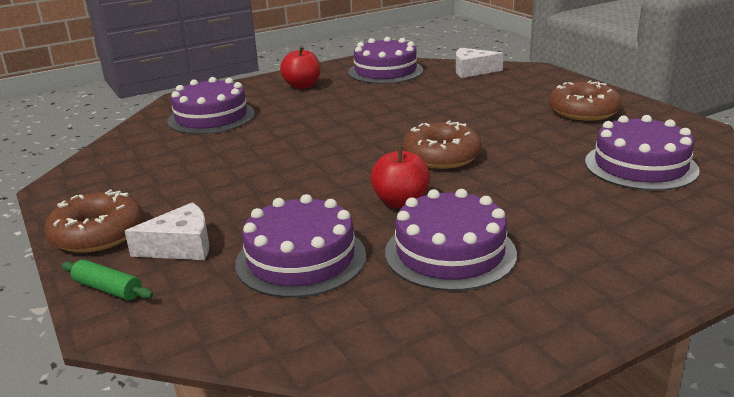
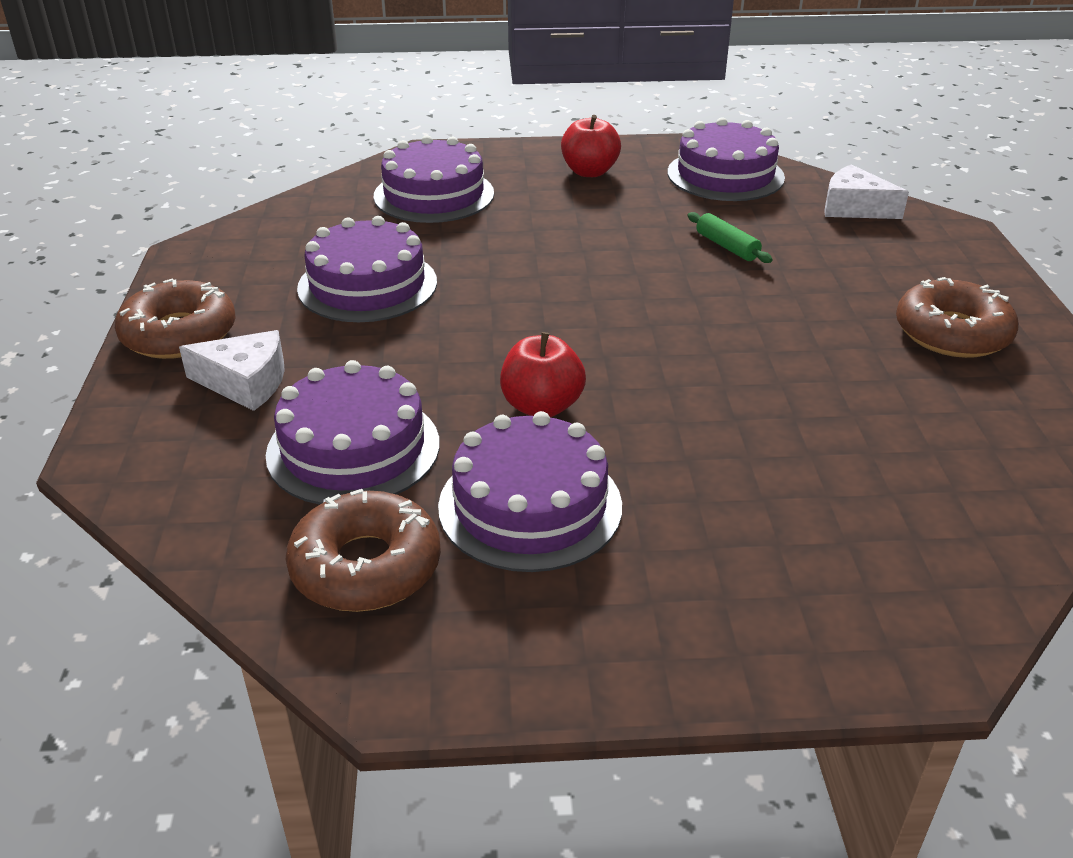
camera: 25 degrees right, 10 degrees up
green rolling pin [61,259,153,300] -> green rolling pin moved to [688,212,772,263]
brown donut [402,121,482,169] -> brown donut moved to [286,489,441,612]
purple cake [585,115,699,191] -> purple cake moved to [297,216,437,322]

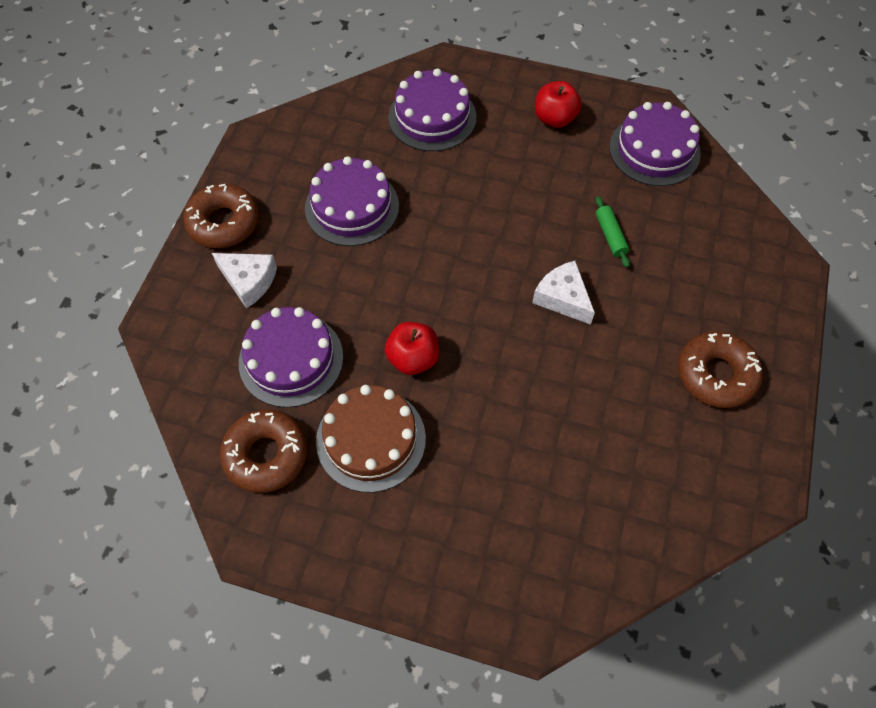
camera: 20 degrees right, 25 degrees up
purple cake [438,411,622,572] -> brown cake [316,385,426,493]
white cheese [824,164,909,219] -> white cheese moved to [532,261,595,325]

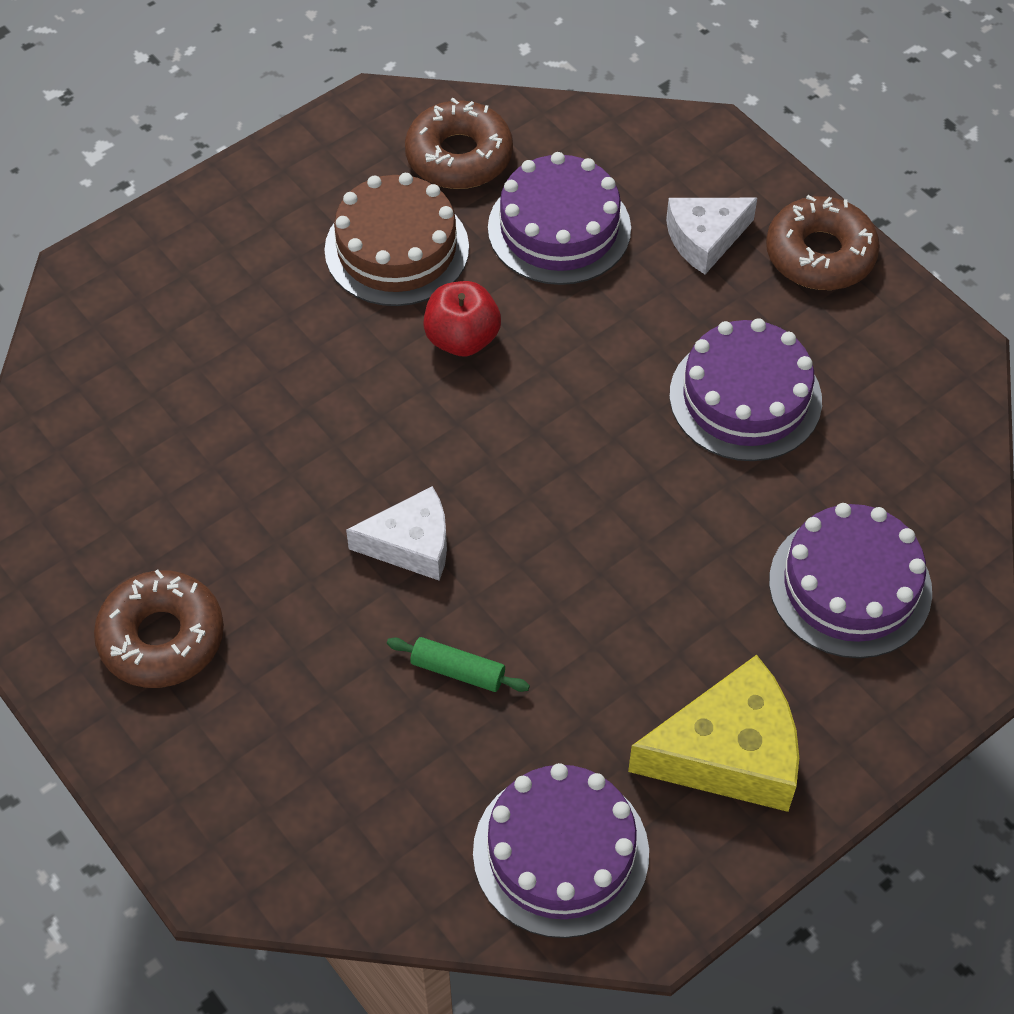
camera: 125 degrees right, 5 degrees down
red apple [535,81,582,128] -> yellow cheese [628,655,799,812]

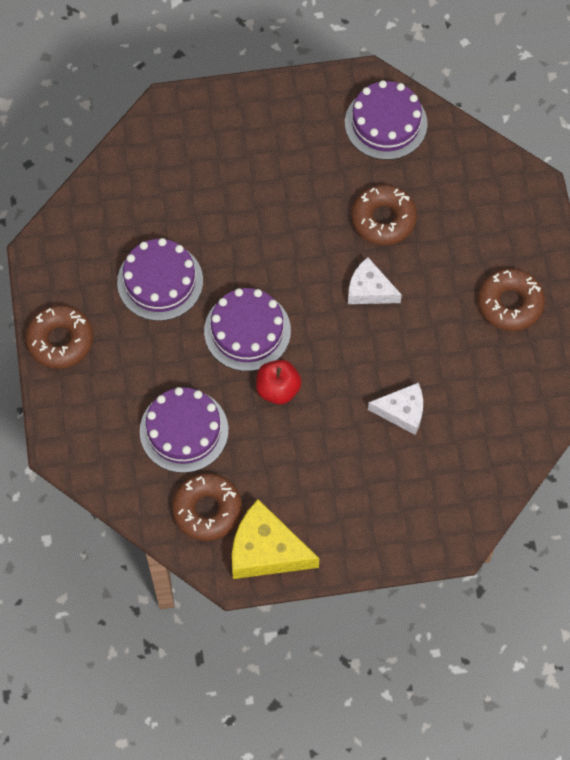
camera: 150 degrees left, 10 degrees up
brown cake [324,173,469,306] -> none
green rolling pin [387,637,530,692] -> brown donut [352,185,417,245]
yellow cheese [628,655,799,812] -> yellow cheese moved to [232,499,320,579]
white cheese [666,198,757,274] -> white cheese moved to [368,383,423,435]
purple cake [769,503,932,658] -> purple cake moved to [204,288,291,371]

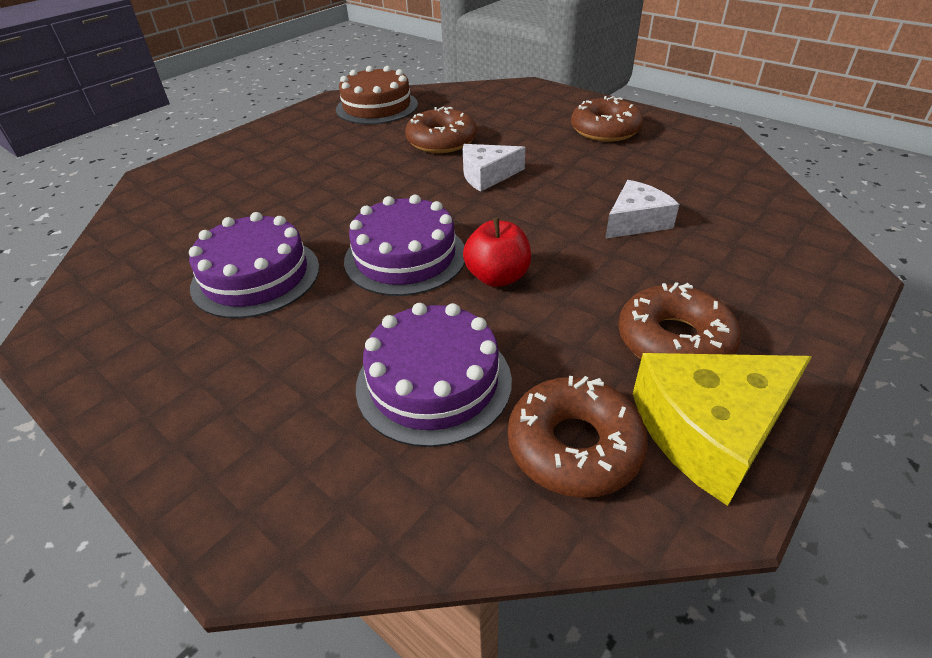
camera: 40 degrees left, 25 degrees down
brown donut [25,305,93,369] -> brown donut moved to [618,282,741,359]
purple cake [345,80,427,160] -> brown cake [336,66,418,124]

